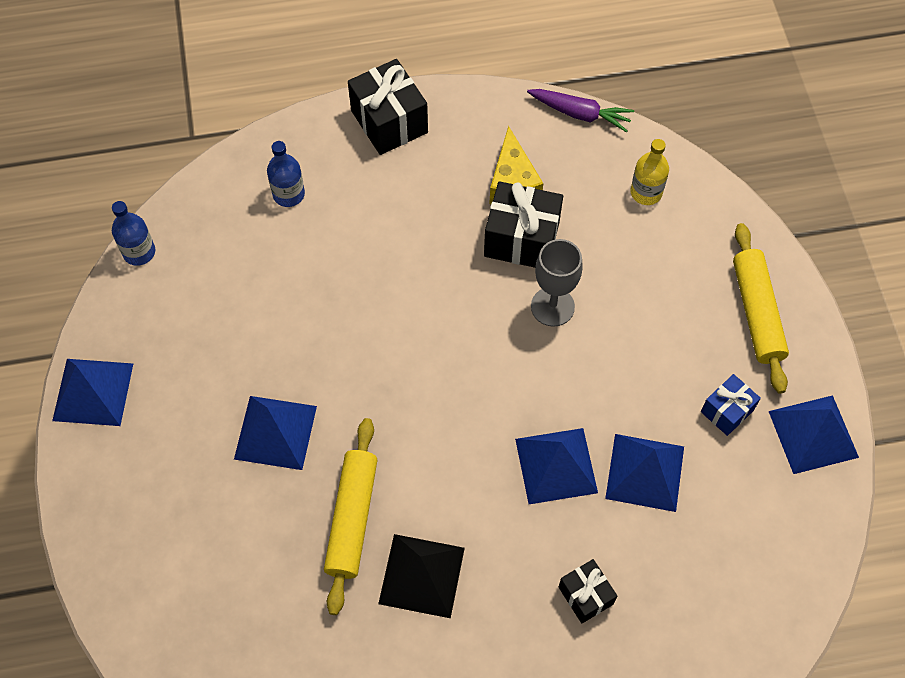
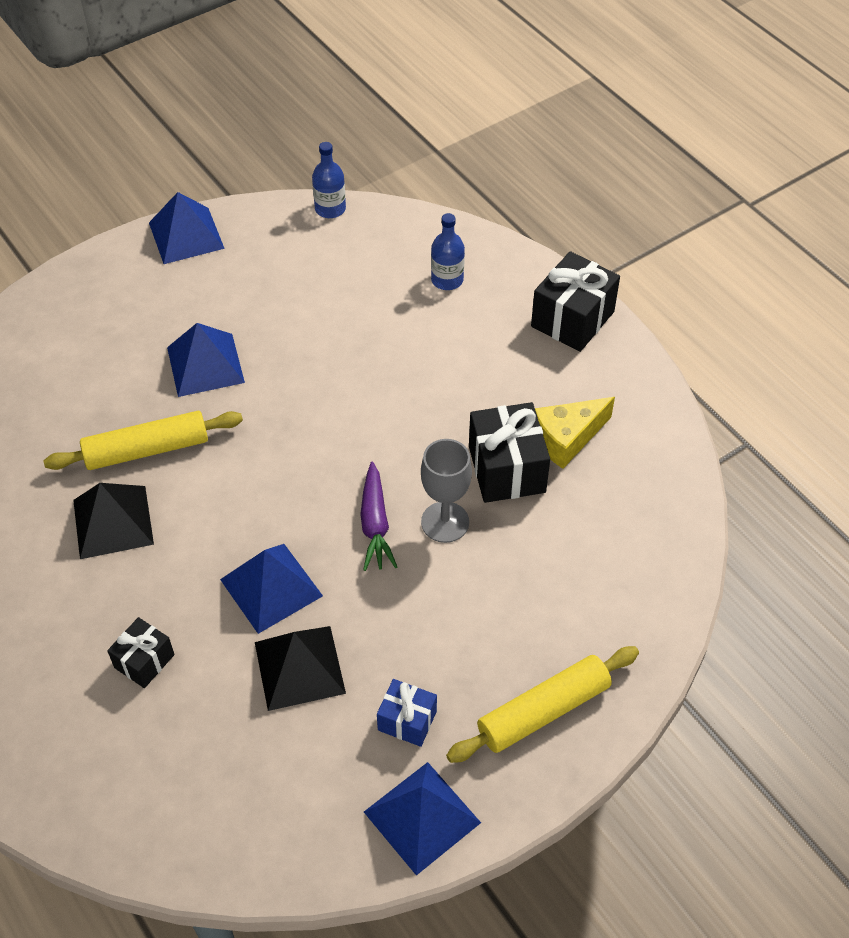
camera: 65 degrees right, 10 degrees down
purple carrot [527,89,634,132] -> purple carrot moved to [360,462,397,571]
blue pyramid [605,434,684,512] -> black pyramid [255,626,346,711]
yellow bottle [630,139,669,205] -> none

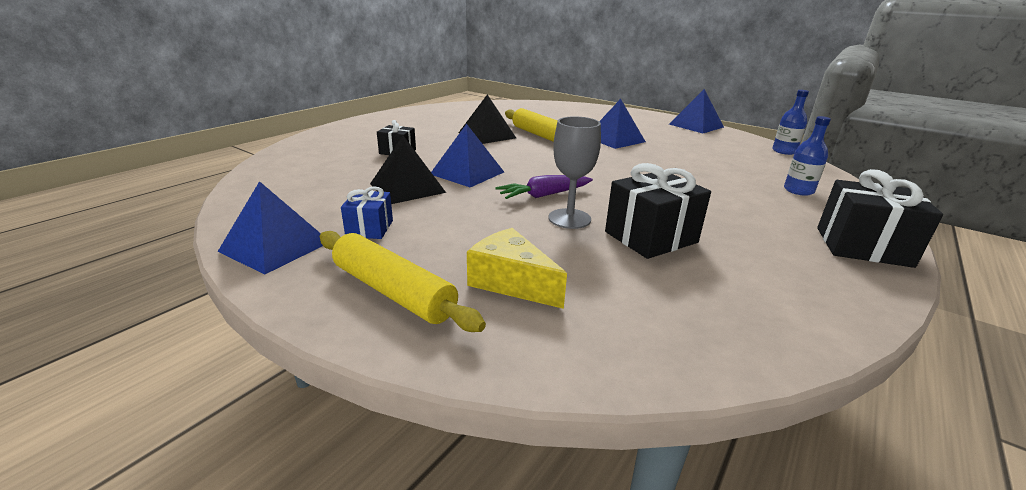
camera: 70 degrees right, 25 degrees down
yellow cheese [535,397,615,469] -> yellow cheese moved to [467,228,567,309]

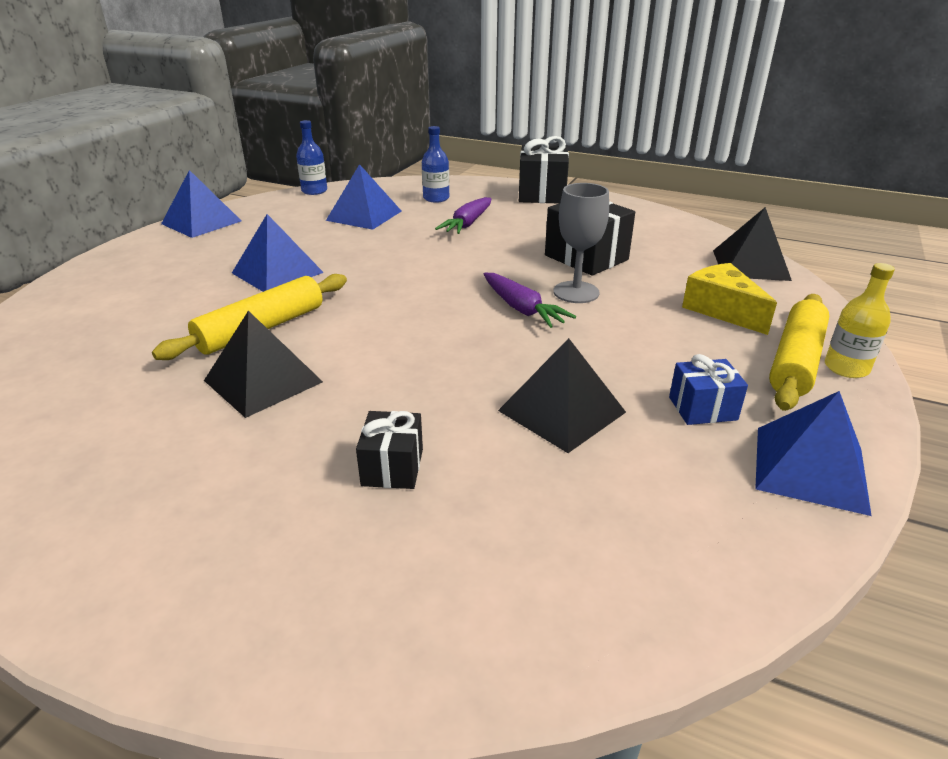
camera: 100 degrees left, 5 degrees up
blue pyramid [431,124,504,188] -> blue pyramid moved to [326,164,401,230]
yellow cheese [467,228,567,309] -> yellow cheese turned 120 degrees clockwise [682,263,777,335]
none -> purple carrot [435,197,491,234]
none -> black pyramid [713,207,792,281]
none -> yellow bottle [825,263,895,378]

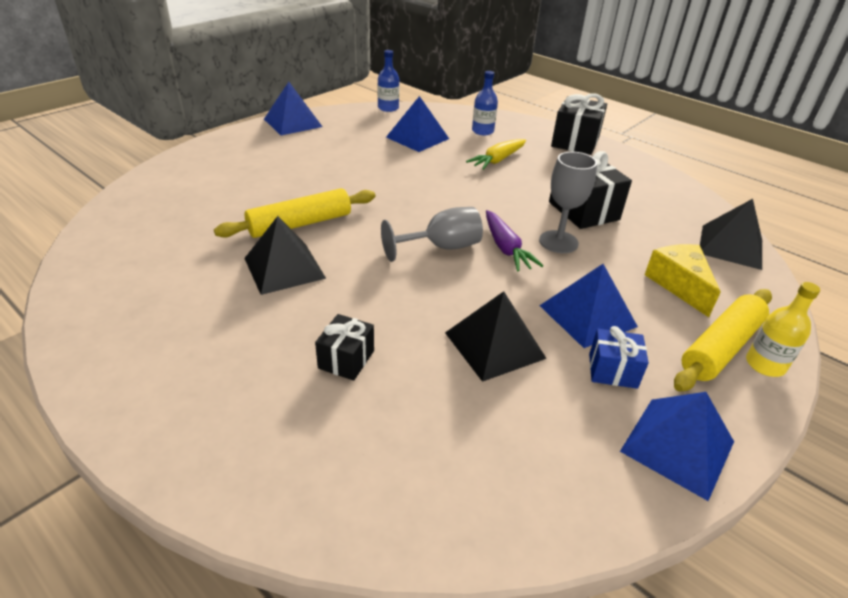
camera: 15 degrees right, 5 degrees up
blue pyramid [232,214,324,292] -> blue pyramid moved to [540,264,638,348]
purple carrot [435,197,491,234] -> yellow carrot [466,139,526,170]
none -> grey goblet [381,207,483,262]

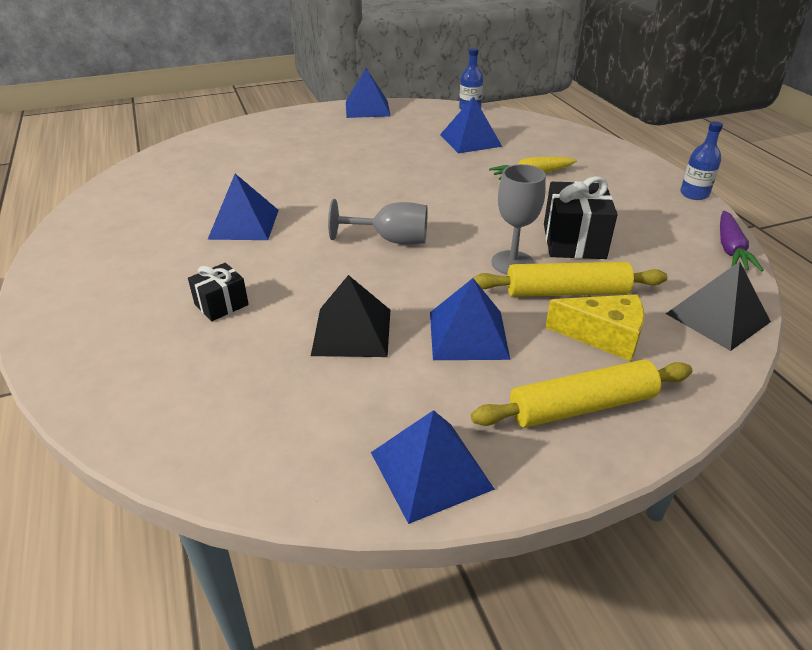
camera: 30 degrees right, 0 degrees up
yellow rolling pin [214,188,375,238] -> yellow rolling pin moved to [473,262,667,297]
black pyramid [244,216,326,295] -> blue pyramid [207,174,279,240]
blue bottle [472,71,498,135] -> blue bottle moved to [680,121,723,200]
purple carrot [486,210,543,271] -> purple carrot moved to [720,211,764,271]
black gift [551,94,607,155] -> none
blue gift [589,326,649,389] -> none
yellow cheese [645,244,721,317] -> yellow cheese turned 90 degrees clockwise [545,294,644,361]
yellow bottle [746,282,820,377] -> none

